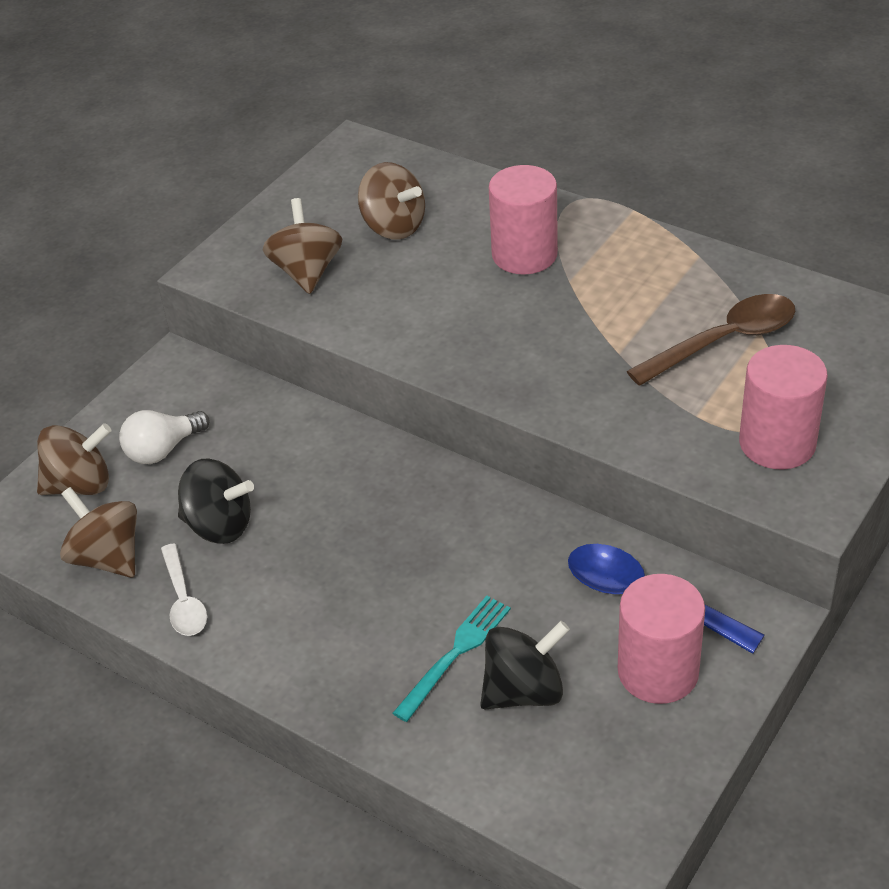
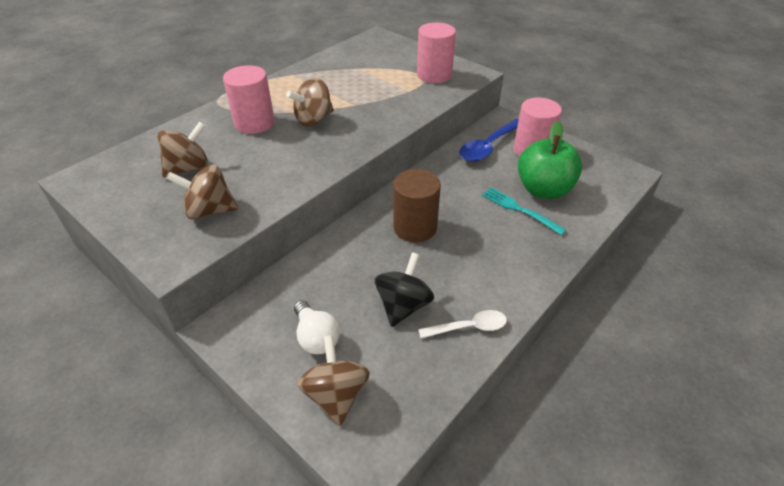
camera: 85 degrees left, 0 degrees up
brown spinning top [60,487,137,578] -> brown spinning top moved to [286,78,334,126]
black spinning top [480,621,570,709] -> green apple [518,121,582,199]
brown spoon [627,294,795,386] -> none
none -> brown cylinder [393,169,441,242]

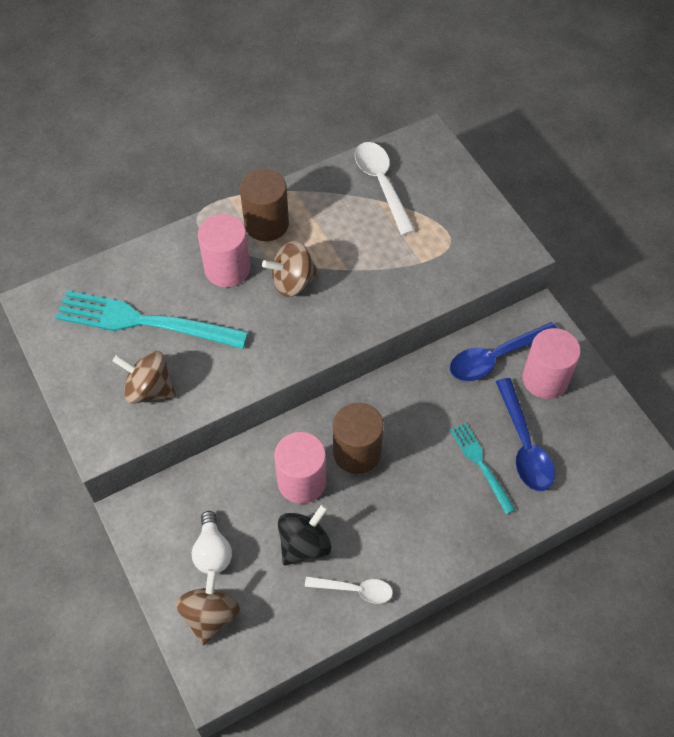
camera: 20 degrees right, 15 degrees up
brown spinning top [157,122,208,178] -> turquoise fork [55,291,248,349]
pink cylinder [417,22,456,83] -> pink cylinder moved to [274,432,326,504]
green apple [518,121,582,199] -> blue spoon [496,378,555,491]
none -> brown cylinder [240,169,289,241]
none -> white spoon [355,142,415,236]

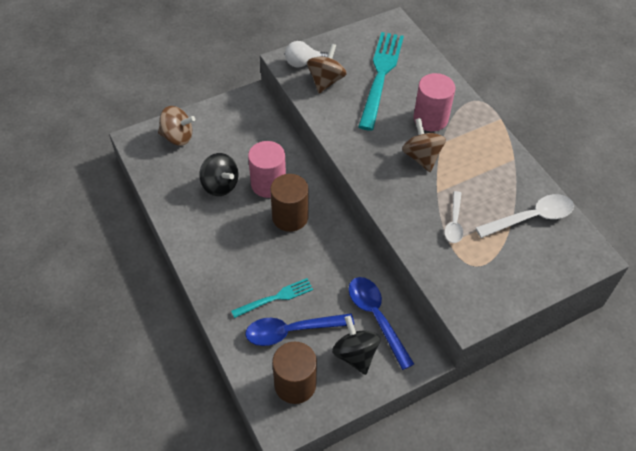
camera: 90 degrees right, 5 degrees down
white light bulb [192,511,232,574] -> white light bulb moved to [285,41,328,68]
brown cylinder [240,169,289,241] -> brown cylinder moved to [272,342,317,404]
white spoon [305,576,393,604] -> white spoon moved to [444,191,463,243]
pink cylinder [522,328,581,399] -> black spinning top [332,316,380,375]

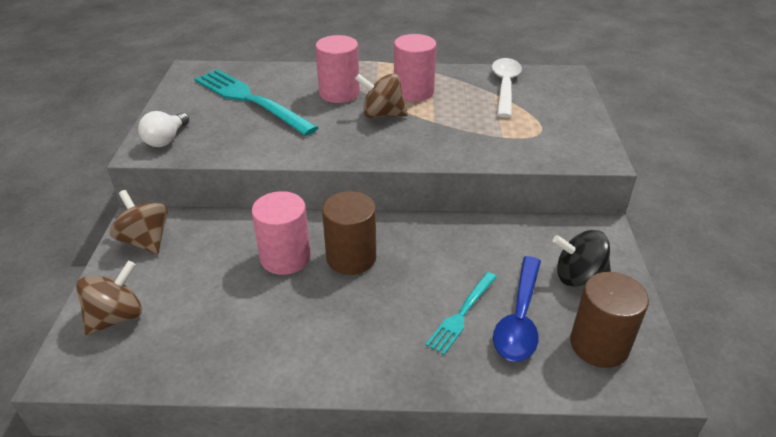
camera: 60 degrees left, 15 degrees down
black spinning top [199,153,238,196] -> none
turquoise fork [231,278,313,318] -> turquoise fork turned 150 degrees counterclockwise [426,272,497,355]
brown spinning top [307,44,346,93] -> brown spinning top moved to [110,190,168,254]
blue spoon [349,277,414,370] -> none
white spoon [444,191,463,243] -> none
none -> pink cylinder [394,34,437,102]

